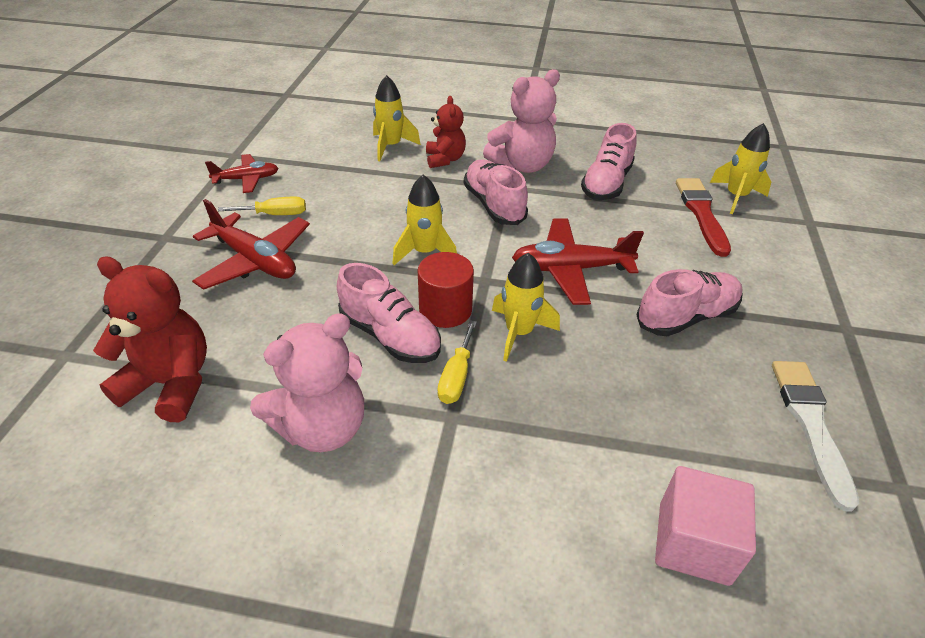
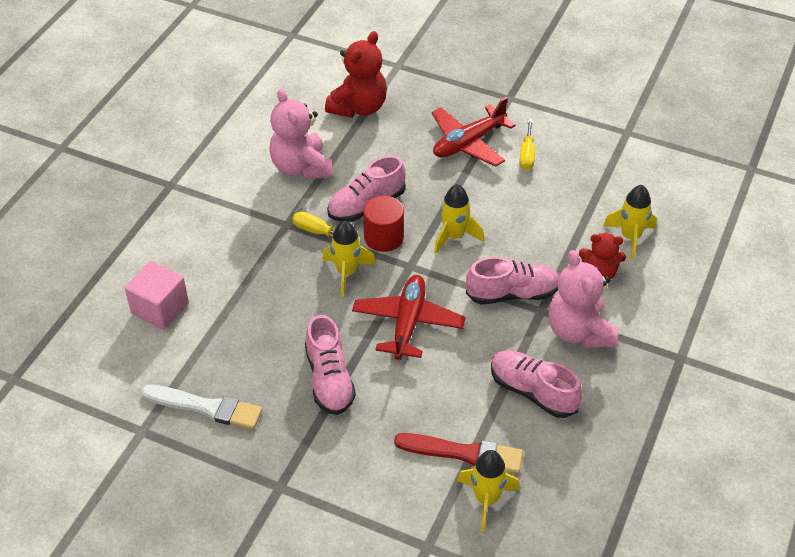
camera: 105 degrees right, 5 degrees up
red plane [205,154,278,193] -> none

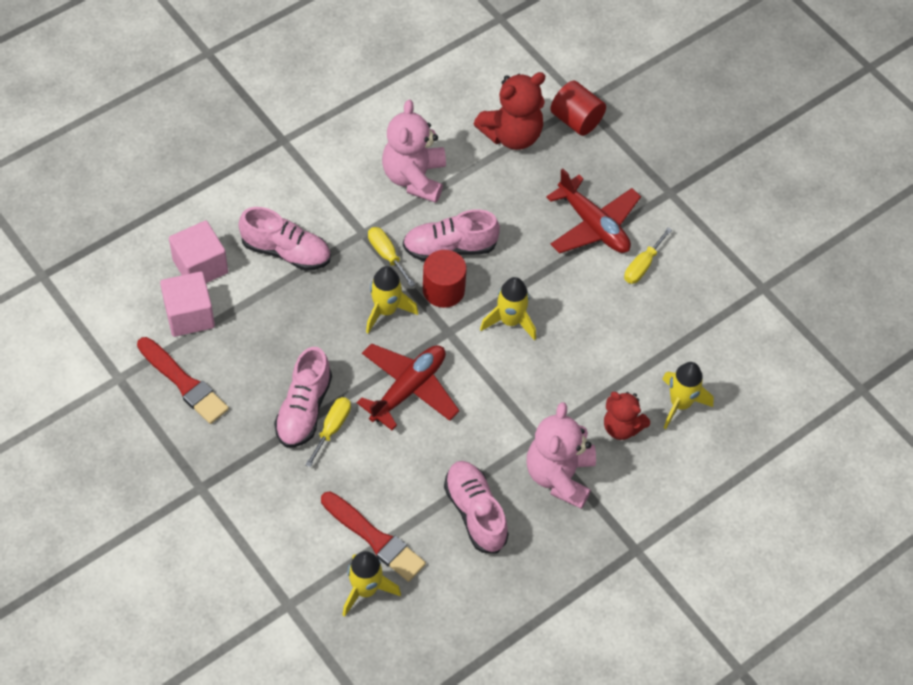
camera: 25 degrees right, 10 degrees up
white brush [141,385,263,430] -> red brush [137,337,229,424]
red plane [432,97,516,167] -> red plane turned 120 degrees counterclockwise [546,169,641,254]
pink shoe [466,257,559,304] -> pink shoe moved to [238,207,331,271]
none -> pink cube [160,271,215,337]
none -> yellow screwdriver [305,397,351,467]
none -> red cylinder [550,81,606,136]

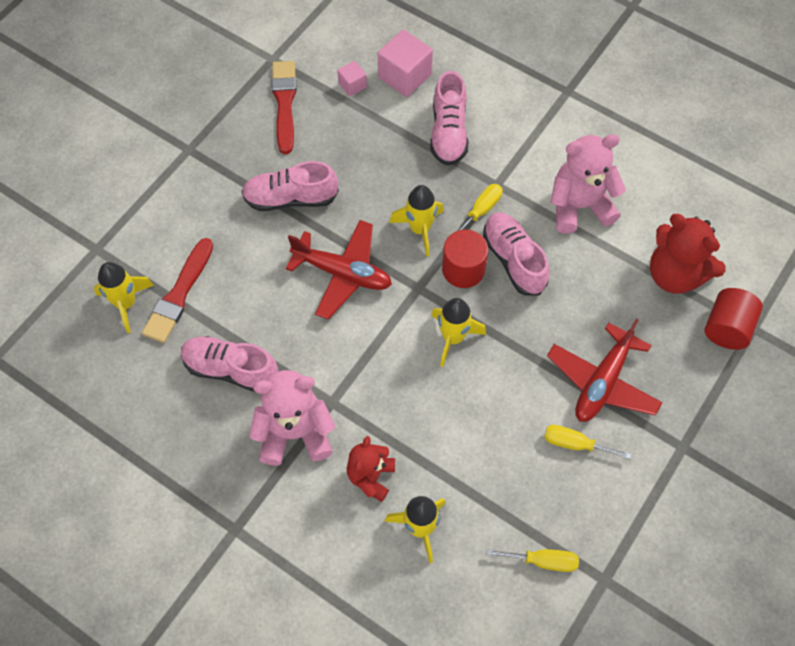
camera: 75 degrees right, 5 degrees up
red brush [137,337,229,424] -> red brush turned 150 degrees clockwise [272,61,297,154]
pink cube [160,271,215,337] -> pink cube [337,61,367,96], size x0.54
yellow screwdriver [305,397,351,467] -> yellow screwdriver moved to [487,549,579,572]
pink shoe [444,461,509,554] -> pink shoe turned 120 degrees counterclockwise [181,336,278,392]

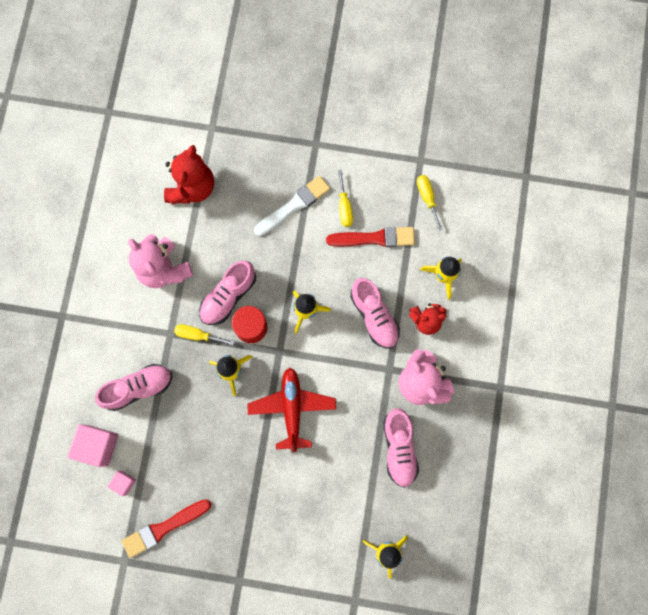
camera: 115 degrees left, 15 degrees up
red brush [142,238,213,343] -> red brush moved to [326,227,415,247]
pink shoe [241,161,338,211] -> pink shoe moved to [350,278,400,349]
red plane [547,319,663,422] -> white brush [254,176,330,236]
red cylinder [705,288,763,350] -> none

